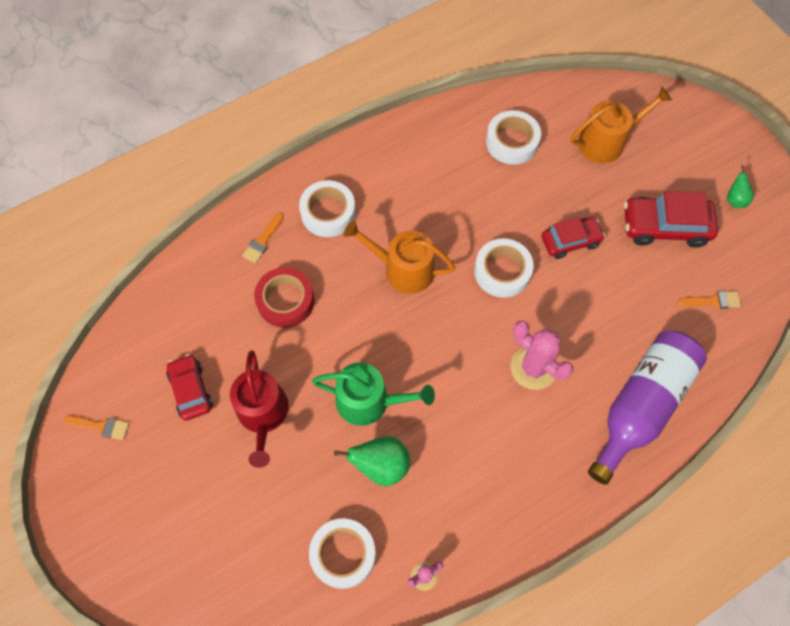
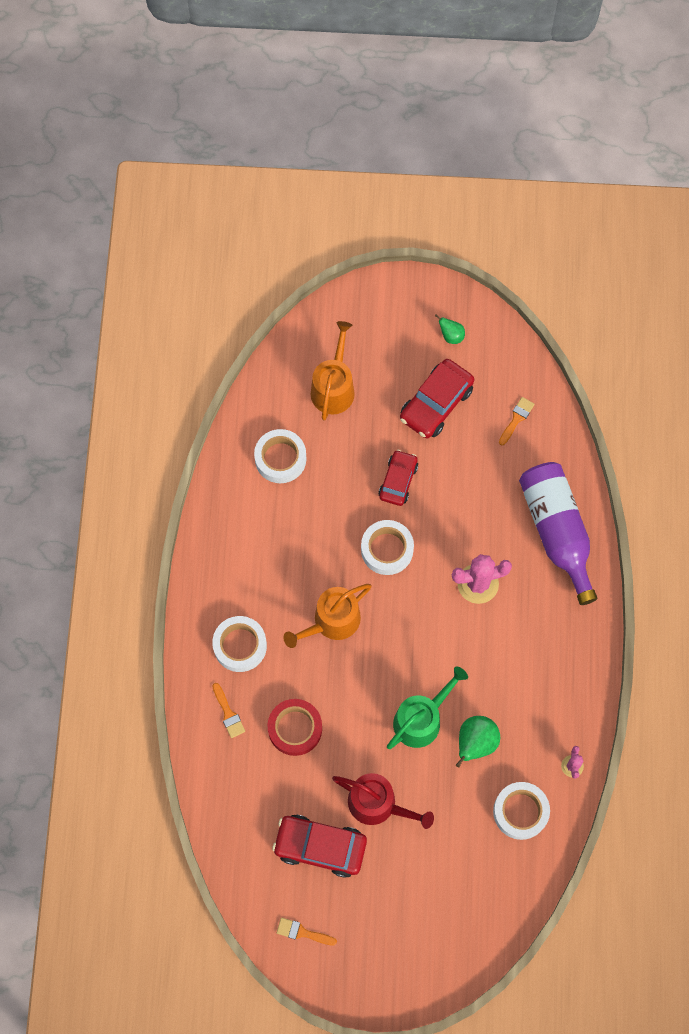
camera: 55 degrees left, 5 degrees up
orange brush [63,415,129,440] -> orange brush turned 120 degrees counterclockwise [277,918,337,946]
red car [166,354,213,421] -> red car [272,815,367,878], size x1.52

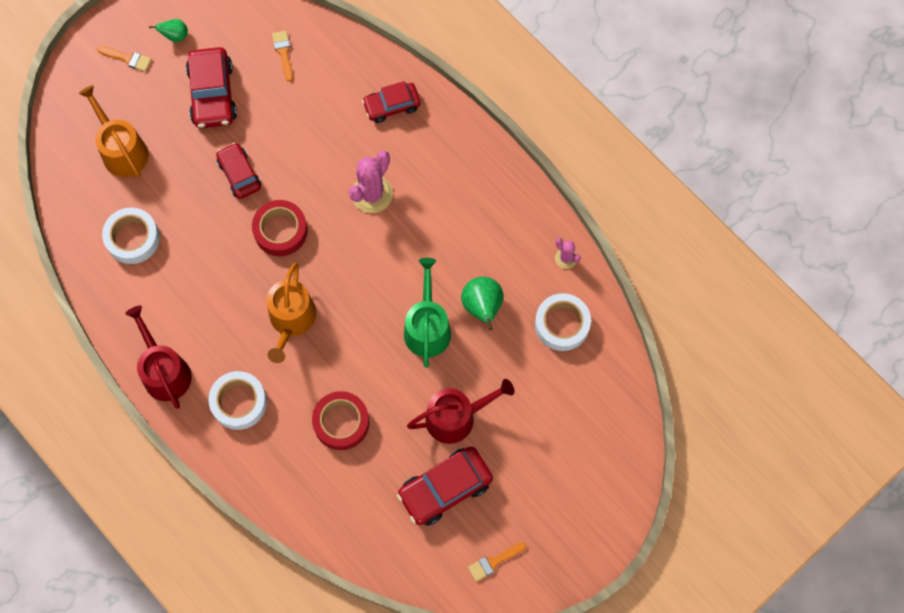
camera: 45 degrees left, 0 degrees up
orange brush [213,683,245,738] -> orange brush moved to [97,46,151,72]
white tape [361,520,414,575] -> red tape [252,200,308,256]
purple bottle [519,462,597,605] -> red car [362,81,421,123]
none -> red watering can [125,306,192,409]

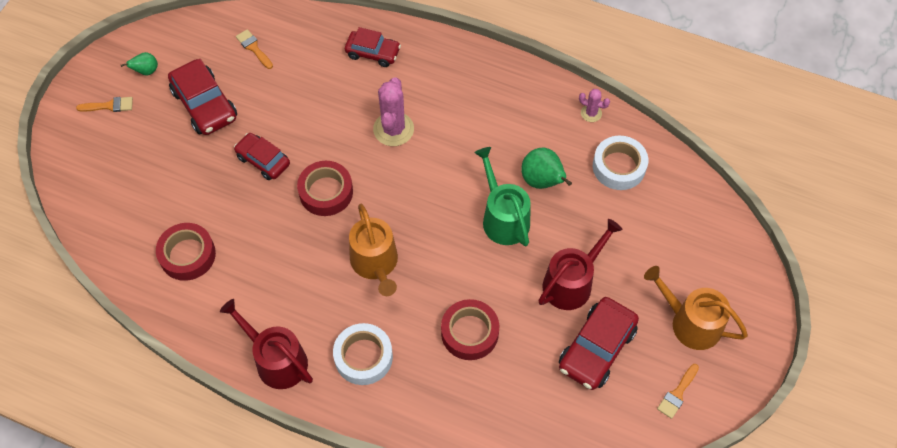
camera: 25 degrees left, 10 degrees down
orange watering can [78,85,149,178] -> orange watering can moved to [644,266,748,350]
white tape [102,207,160,264] -> red tape [156,223,216,281]
red car [362,81,421,123] -> red car turned 120 degrees counterclockwise [345,27,401,67]

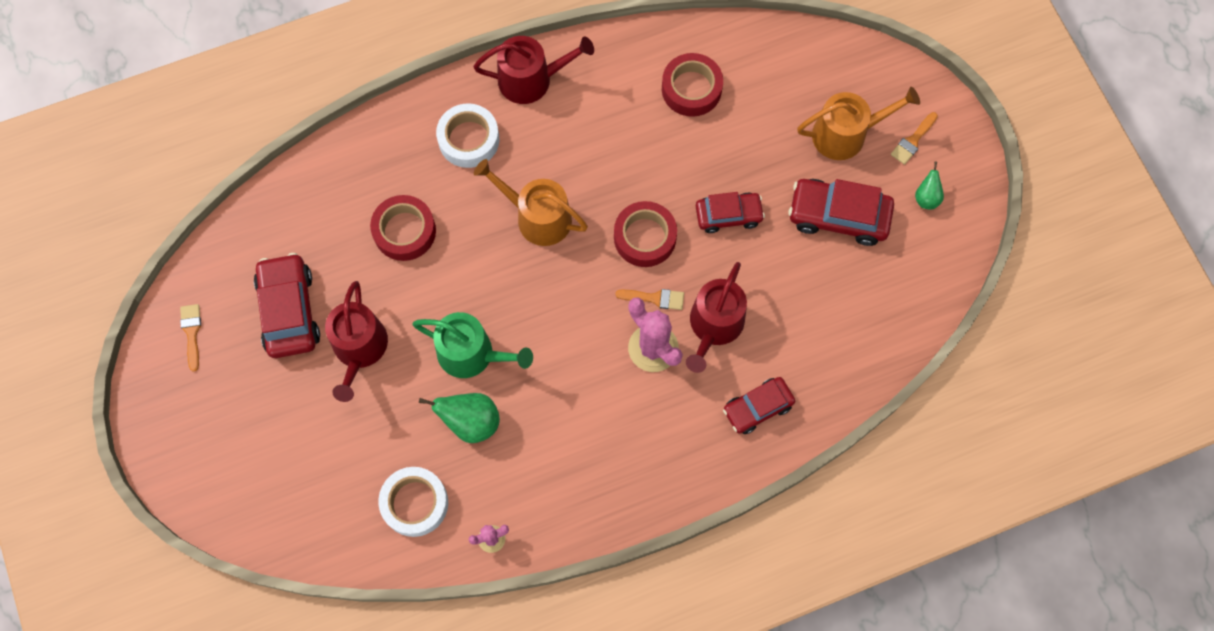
camera: 135 degrees right, 10 degrees up
orange brush [236,29,273,69] -> orange brush moved to [615,289,684,310]
orange watering can [644,266,748,350] -> orange watering can moved to [797,87,920,160]
none -> red watering can [686,262,747,373]

